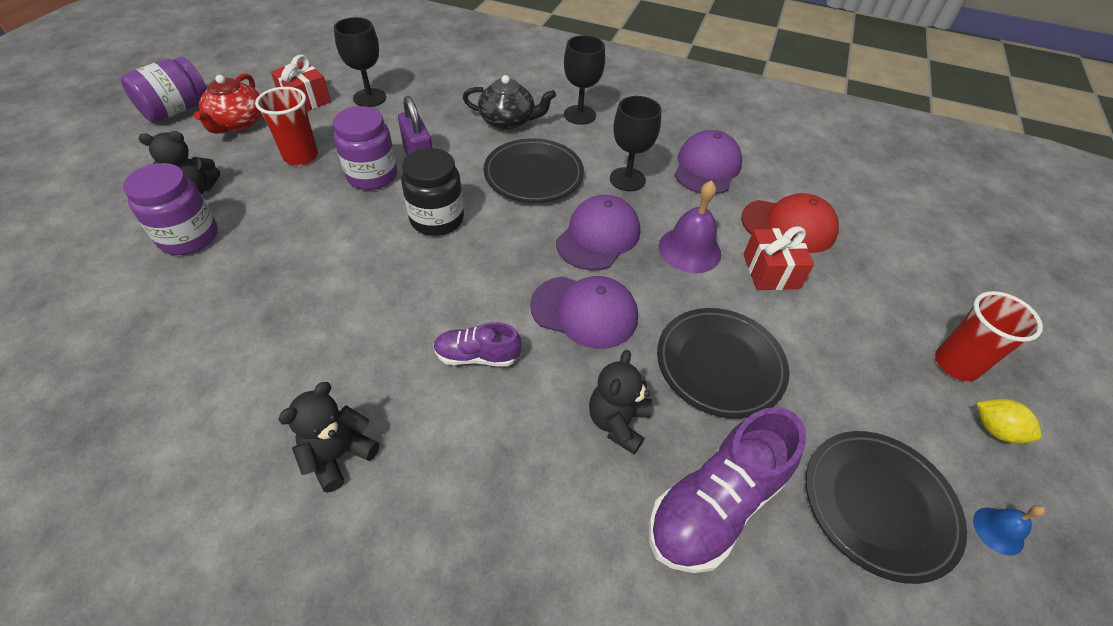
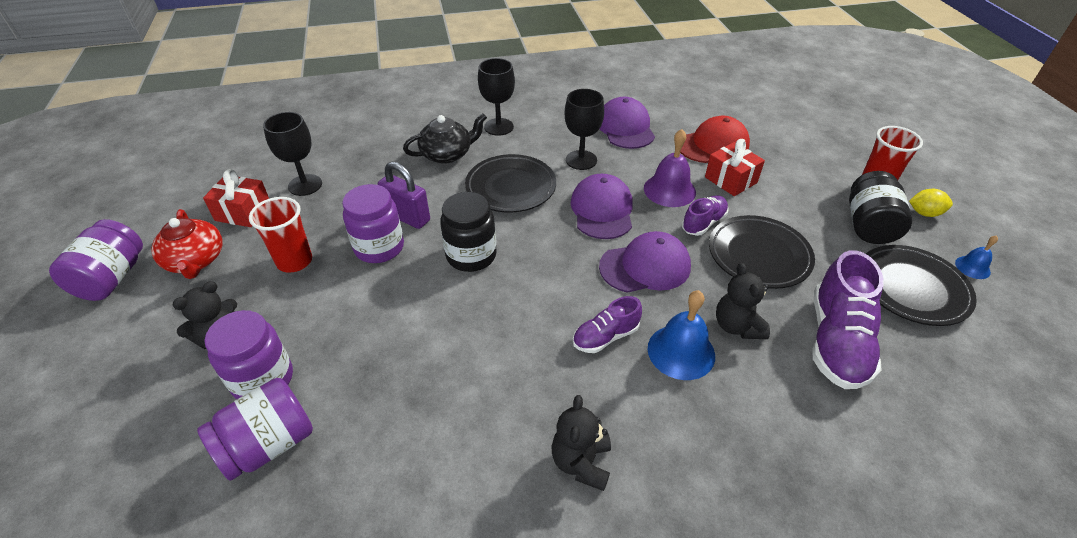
camera: 30 degrees left, 5 degrees down
none -> purple jar [197,378,313,481]
none -> blue bell [648,290,715,380]
none -> purple shoe [682,195,729,236]
none -> black jar [849,171,912,244]

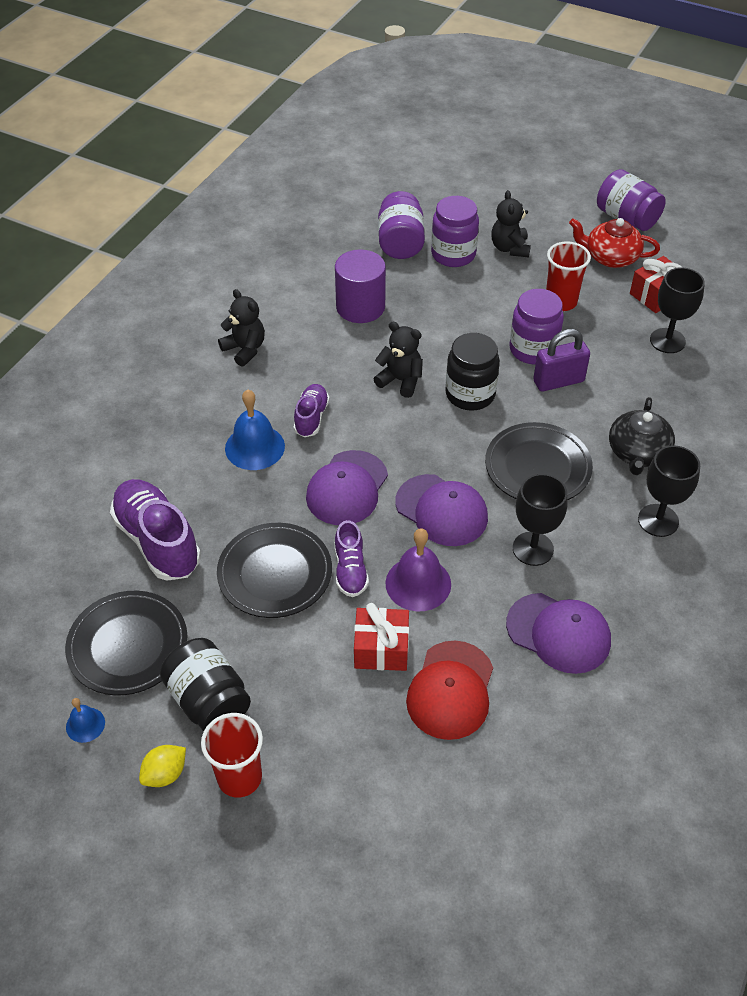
camera: 130 degrees right, 5 degrees up
black teddy bear [716,263,770,339] -> black teddy bear moved to [374,322,423,398]
none -> purple cylinder [335,249,386,323]

